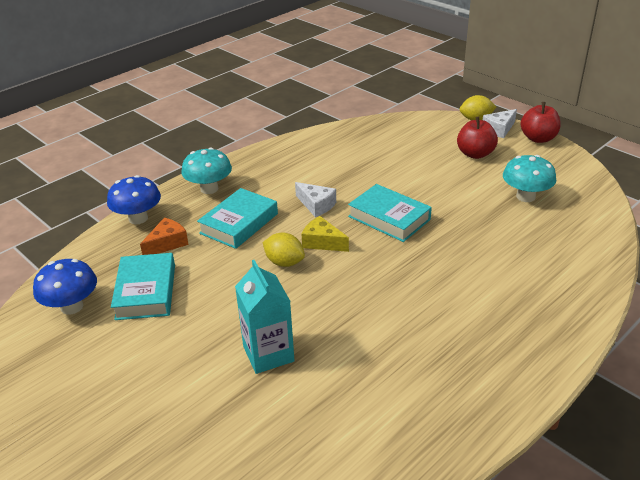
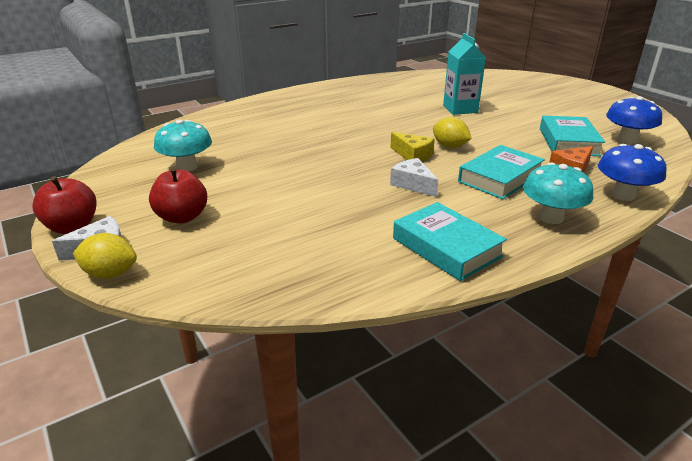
camera: 170 degrees left, 5 degrees down
turquoise book [348,184,432,242] -> turquoise book moved to [393,202,507,281]

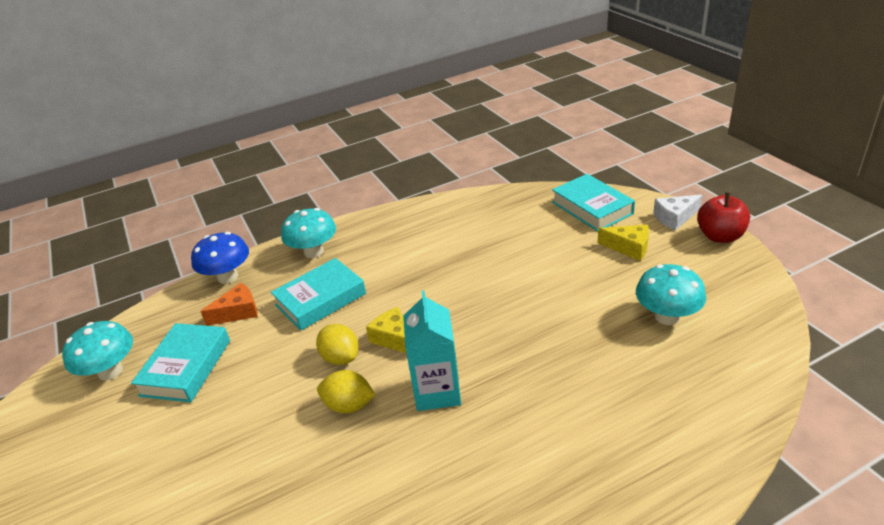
camera: 170 degrees left, 5 degrees up
yellow lemon [73,233,137,279] -> yellow lemon moved to [317,370,376,414]
red apple [149,167,207,224] -> yellow cheese [598,225,649,261]
white cheese [390,158,438,197] -> none
turquoise book [393,202,507,281] -> turquoise book moved to [552,174,635,232]
turquoise carton [443,33,486,115] -> turquoise carton moved to [403,290,461,411]
blue mushroom [606,96,662,144] -> turquoise mushroom [62,321,133,381]

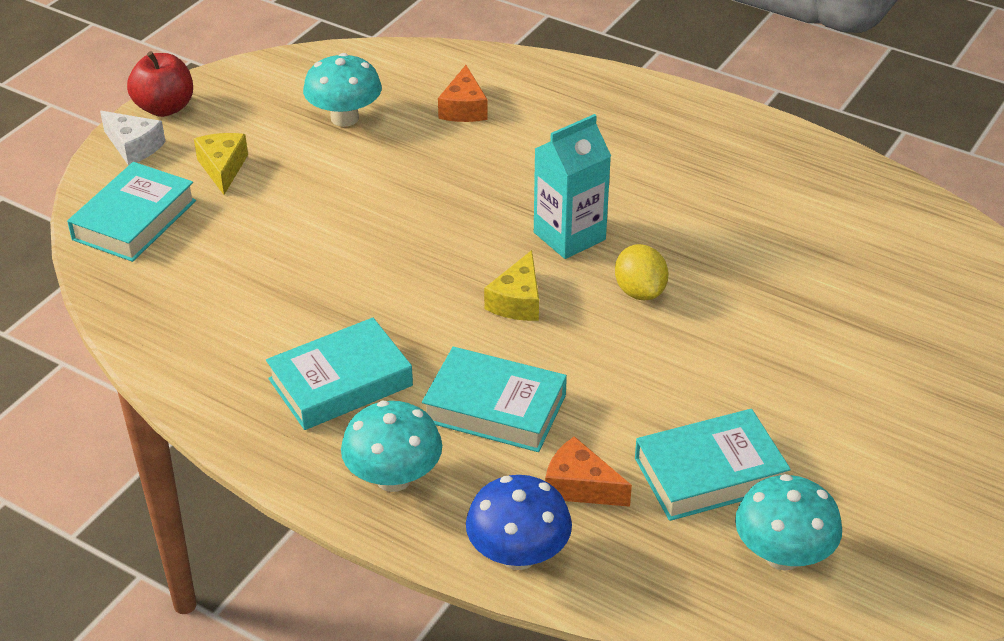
camera: 125 degrees left, 5 degrees up
yellow lemon [316,324,359,365] -> none
none -> turquoise book [266,318,413,430]
none -> orange cheese [438,65,488,122]

